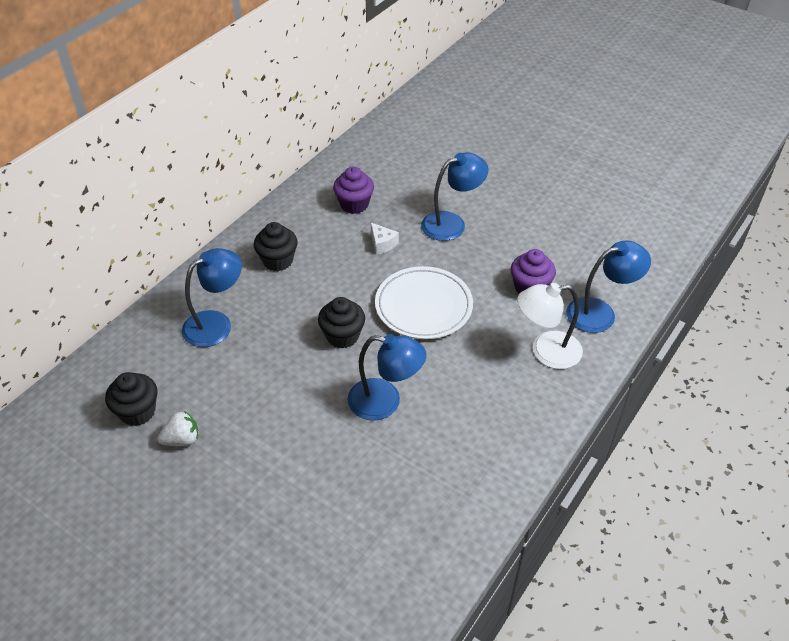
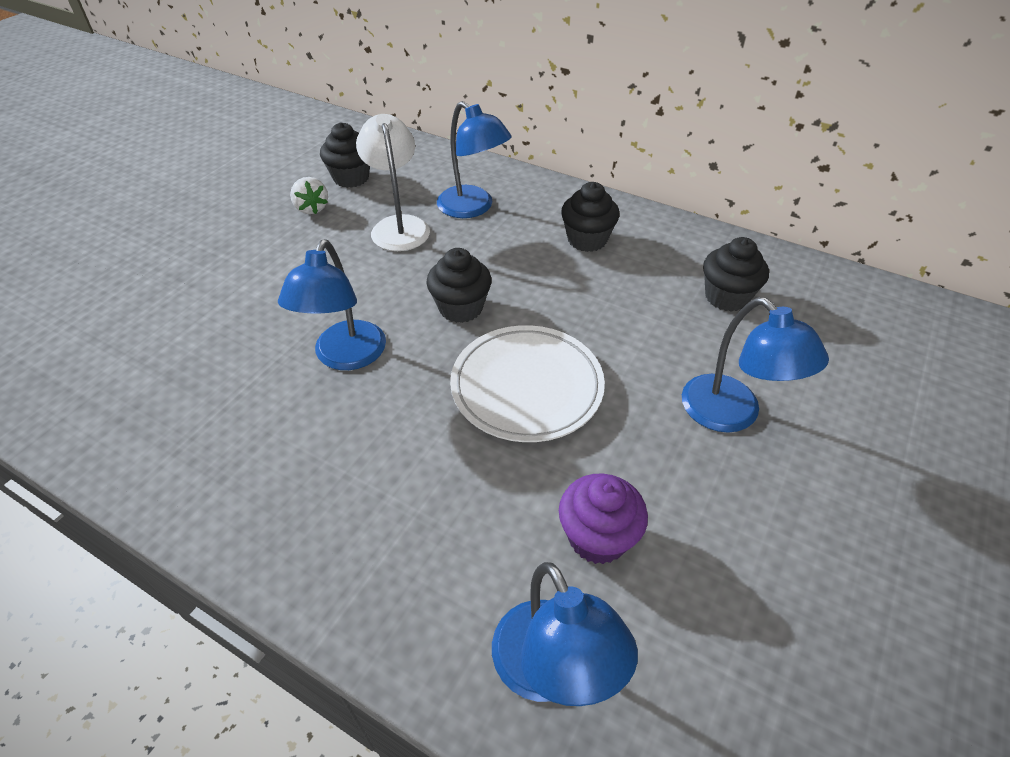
camera: 85 degrees right, 0 degrees up
purple cupcake [333,167,374,214] -> black cupcake [703,237,769,312]
white cheese [371,223,399,255] -> none
white lamp [517,283,583,369] -> white lamp moved to [356,114,430,251]

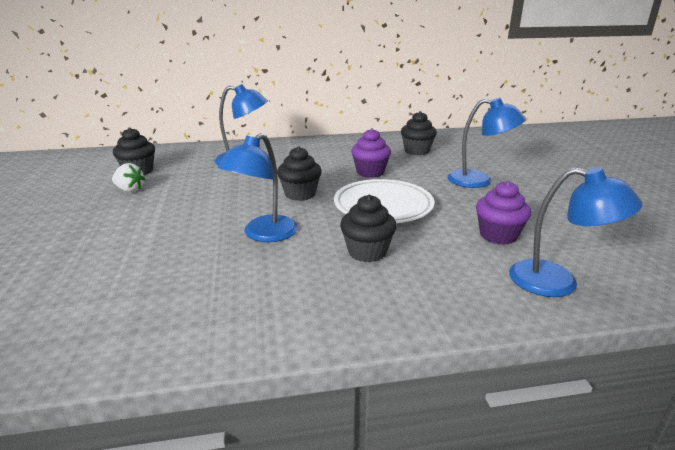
camera: 40 degrees left, 20 degrees down
blue lamp [278,239,386,370] -> blue lamp turned 60 degrees clockwise [218,133,298,242]
white lamp [356,114,430,251] -> none
black cupcake [561,182,620,252] -> black cupcake moved to [340,195,397,262]
none -> purple cupcake [351,128,391,178]

